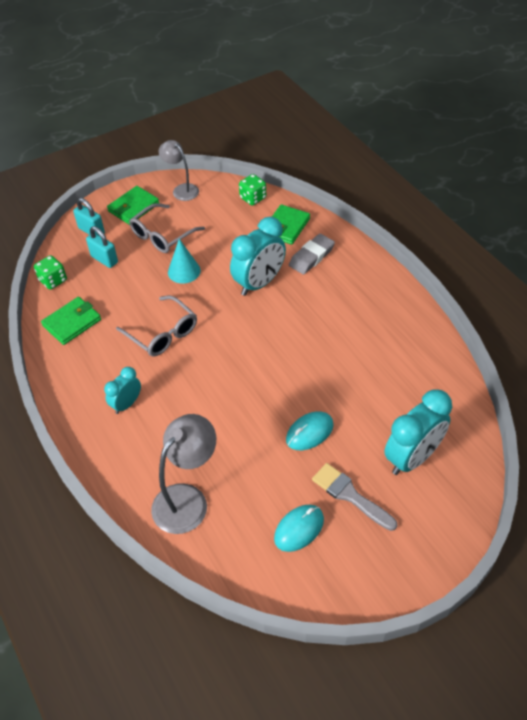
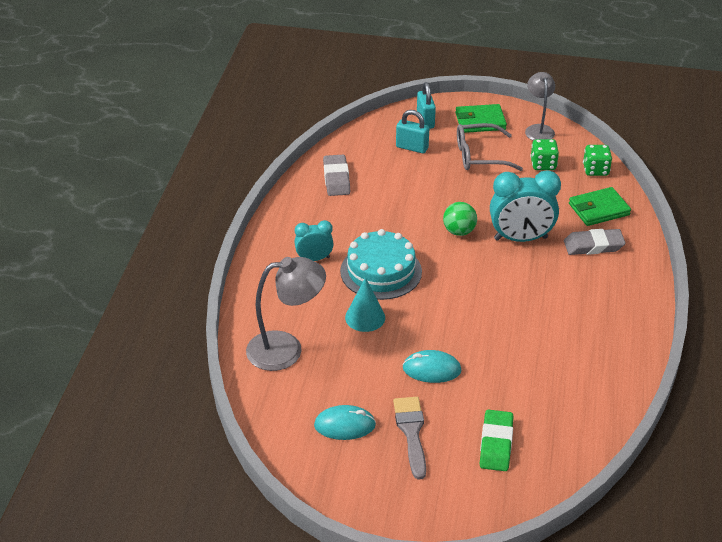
camera: 40 degrees right, 10 degrees down
green dice [34,255,67,290] -> green dice moved to [530,139,559,170]
green wallet [41,297,101,345] -> grey eraser [323,155,350,196]
turquoise padlock [86,226,118,268] -> turquoise padlock turned 60 degrees counterclockwise [396,110,429,154]
grey glasses [116,295,197,357] -> none
turquoise cone [168,239,201,284] -> turquoise cone moved to [345,277,385,332]
turquoise clock [384,389,452,475] -> green eraser [480,410,513,471]
none -> turquoise cake [340,229,422,300]
none -> green ball [443,202,477,236]

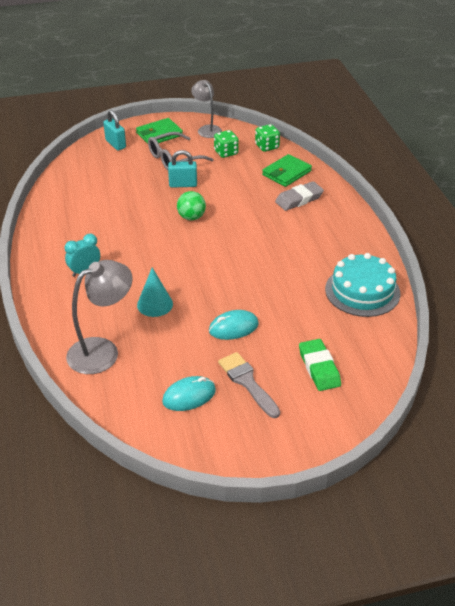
camera: 25 degrees left, 0 degrees up
grey eraser [323,155,350,196] -> none
turquoise cake [340,229,422,300] -> turquoise cake moved to [325,253,401,317]
turquoise padlock [396,110,429,154] -> turquoise padlock moved to [168,150,197,188]
turquoise clock [490,170,561,242] -> none

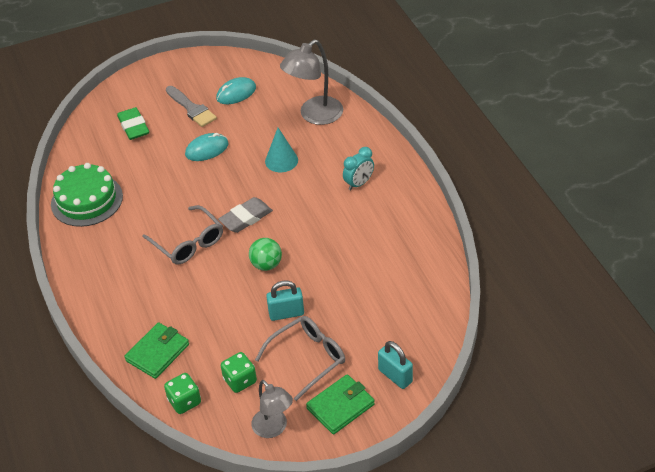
camera: 175 degrees right, 5 degrees up
grey eraser [275,181,324,211] -> grey eraser moved to [218,197,273,233]
turquoise cake [325,253,401,317] -> green cake [51,163,123,227]
none -> grey glasses [142,205,223,265]

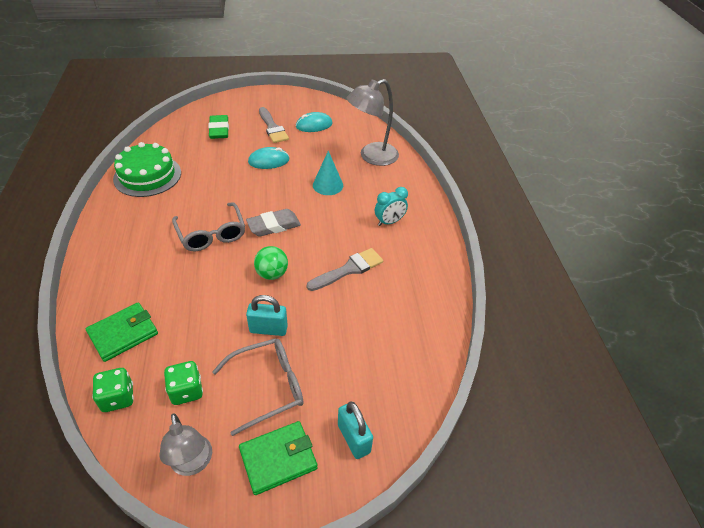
camera: 10 degrees right, 0 degrees up
none -> grey brush [307,248,383,291]

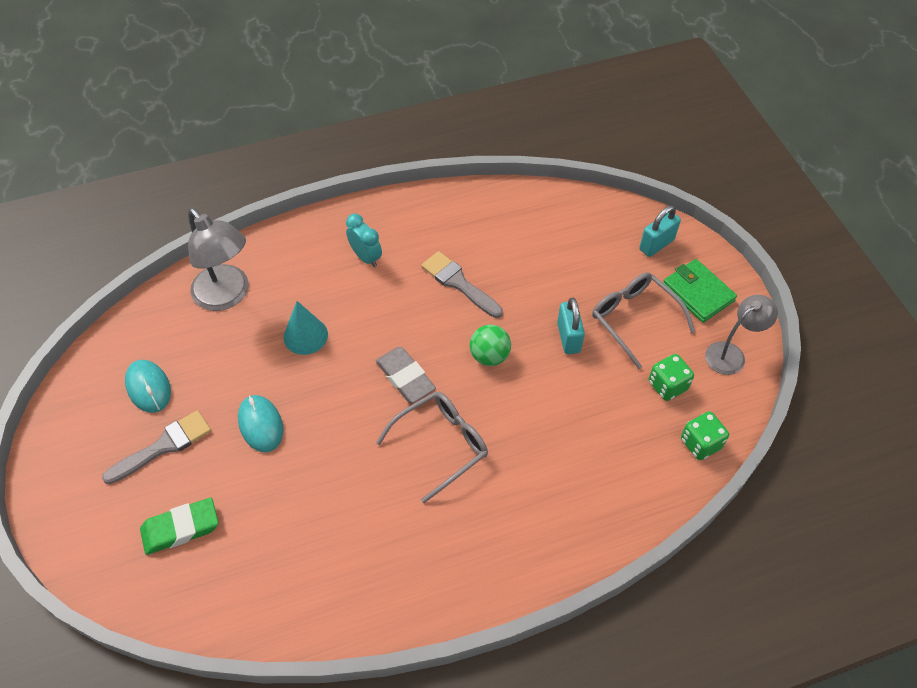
camera: 100 degrees left, 10 degrees up
green wallet [86,303,158,362] -> none
green cake [113,142,181,197] -> none

